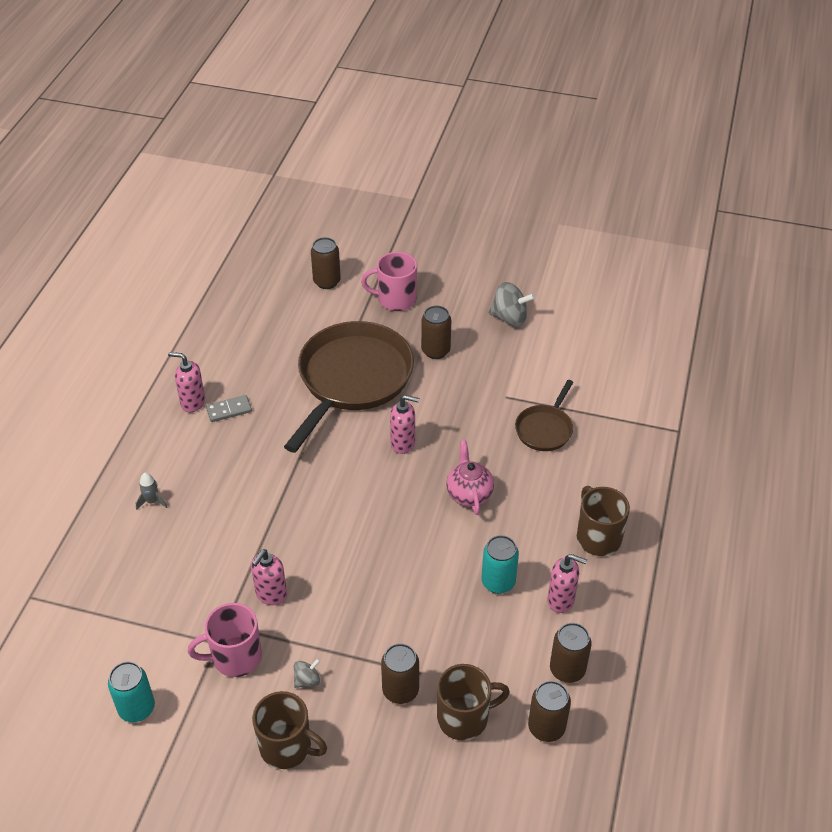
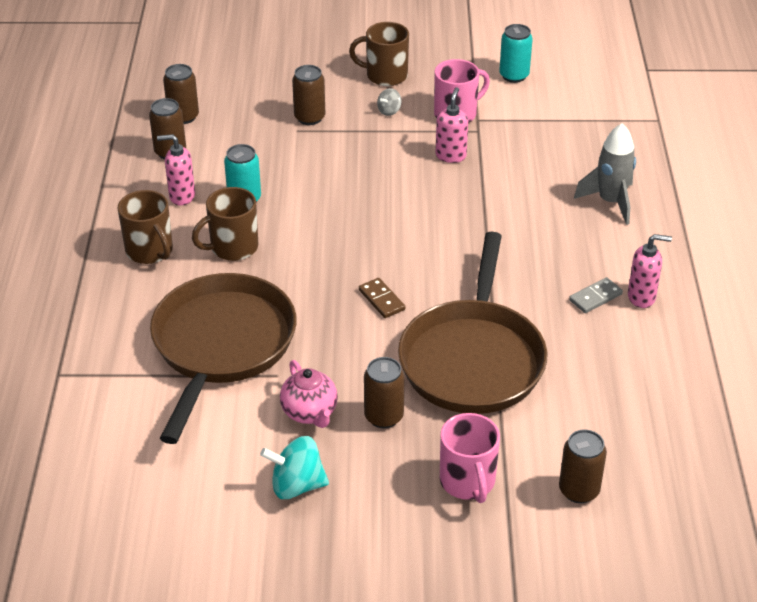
camera: 165 degrees right, 5 degrees down
grey rocket [136,473,167,510] -> grey rocket [574,124,636,225], size x2.04
pink mug [361,252,417,311] -> pink mug turned 90 degrees clockwise [440,413,500,503]
pink soap dispenser [390,395,420,454] -> brown domino [359,278,405,318]
brown mug [437,664,510,741] -> brown mug moved to [192,187,258,261]
pink teapot [446,440,494,515] -> pink teapot moved to [280,360,338,428]
grey spinning top [488,282,535,327] -> turquoise spinning top [260,436,329,499]
brown pan [515,380,573,451] -> brown pan [150,273,296,444], size x2.08

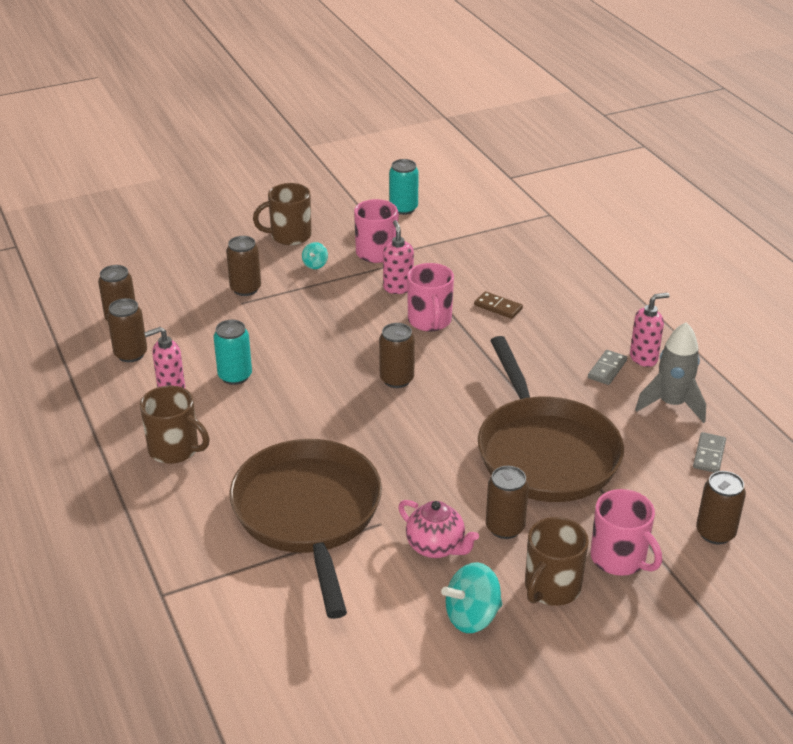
camera: 25 degrees left, 5 degrees down
brown mug [192,187,258,261] -> brown mug moved to [525,517,589,606]
brown domino [359,278,405,318] -> brown domino moved to [474,291,523,319]
grey spinning top [377,88,402,116] -> turquoise spinning top [302,242,328,269]
grey rocket [574,124,636,225] -> grey rocket moved to [635,322,706,423]
none -> brown can [379,323,415,388]
none -> pink mug [407,263,454,332]
none -> grey domino [693,432,726,473]

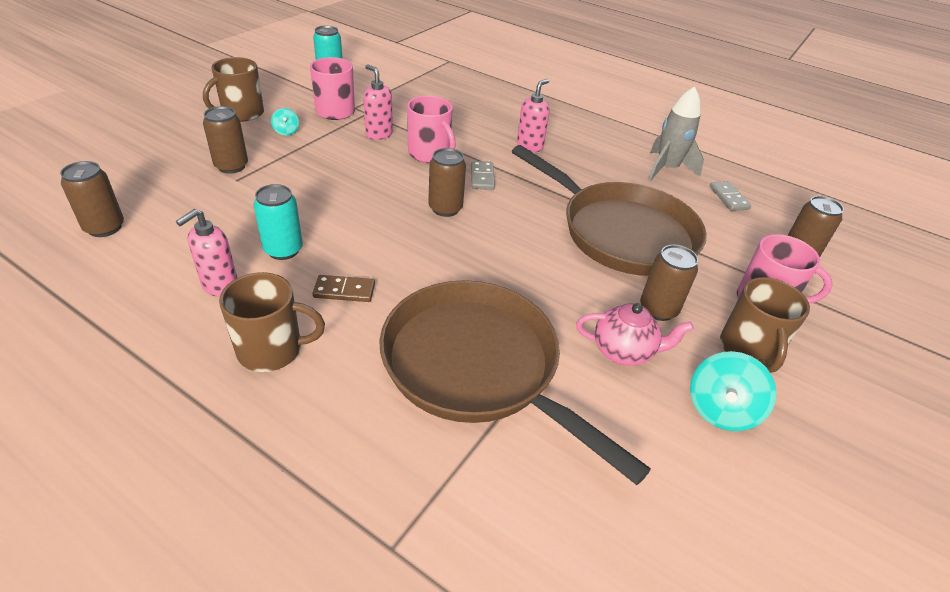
camera: 35 degrees left, 5 degrees up
brown can [107,298,147,362] -> none
brown domino [474,291,523,319] -> brown domino moved to [313,275,375,302]
grey domino [588,350,627,385] -> grey domino moved to [471,161,495,190]
pink soap dispenser [630,293,670,367] -> pink soap dispenser moved to [517,79,550,152]

